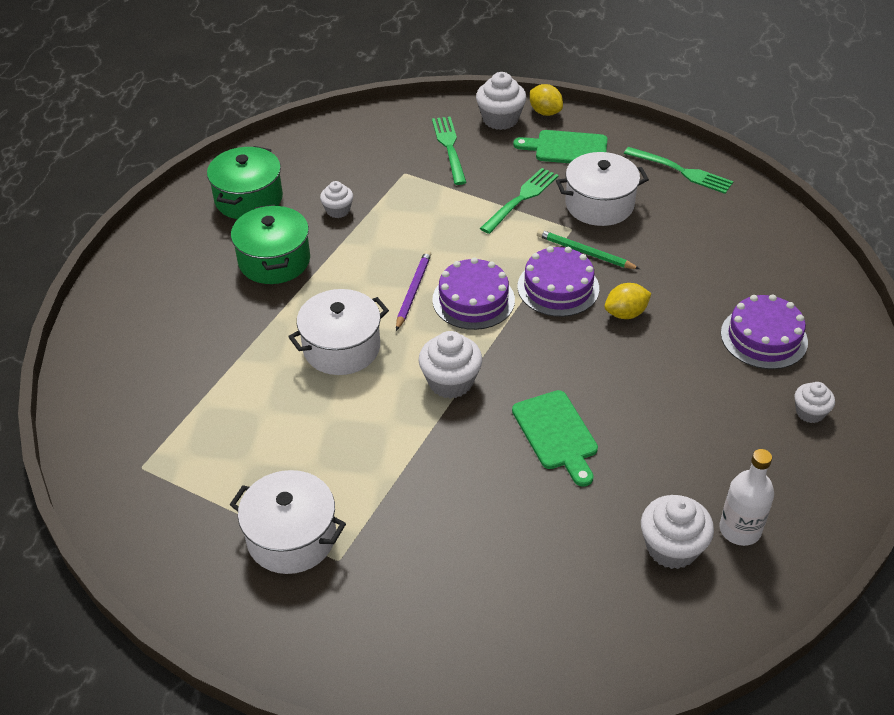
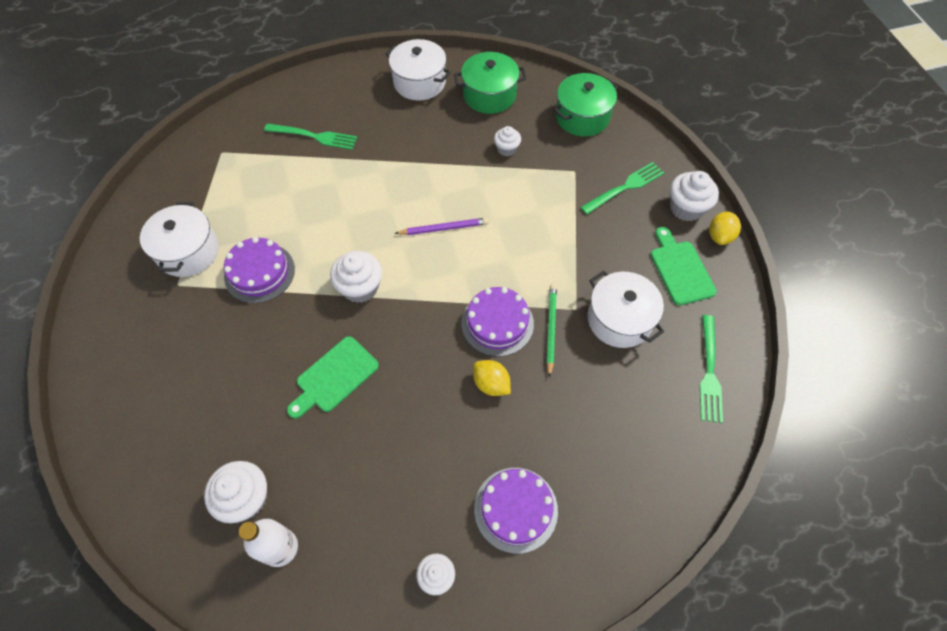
camera: 65 degrees right, 15 degrees up
green pot [231,204,310,284] -> green pot moved to [554,73,618,136]
white pot [288,289,389,375] -> white pot moved to [385,39,451,101]
purple cake [432,257,515,330] -> purple cake moved to [224,237,295,303]
green fork [480,168,559,234] -> green fork moved to [264,124,357,150]

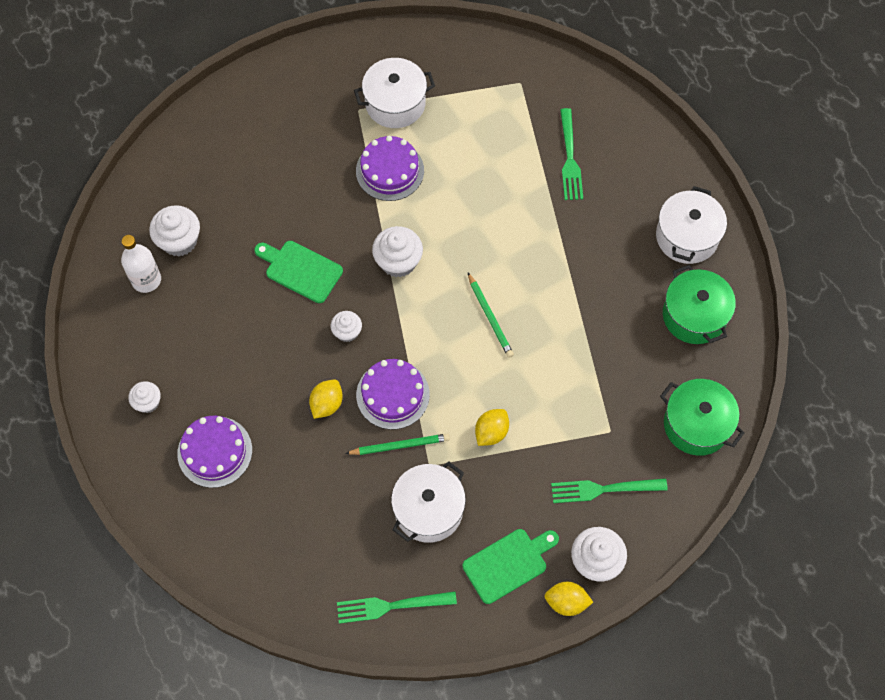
camera: 75 degrees right, 5 degrees up
purple pencil [394,218,489,235] -> green pencil [468,273,514,358]
white cupcake [494,126,521,156] -> white cupcake moved to [331,311,362,342]
green fork [580,162,664,215] -> green fork turned 135 degrees clockwise [551,478,668,503]
none -> yellow lemon [475,409,509,446]

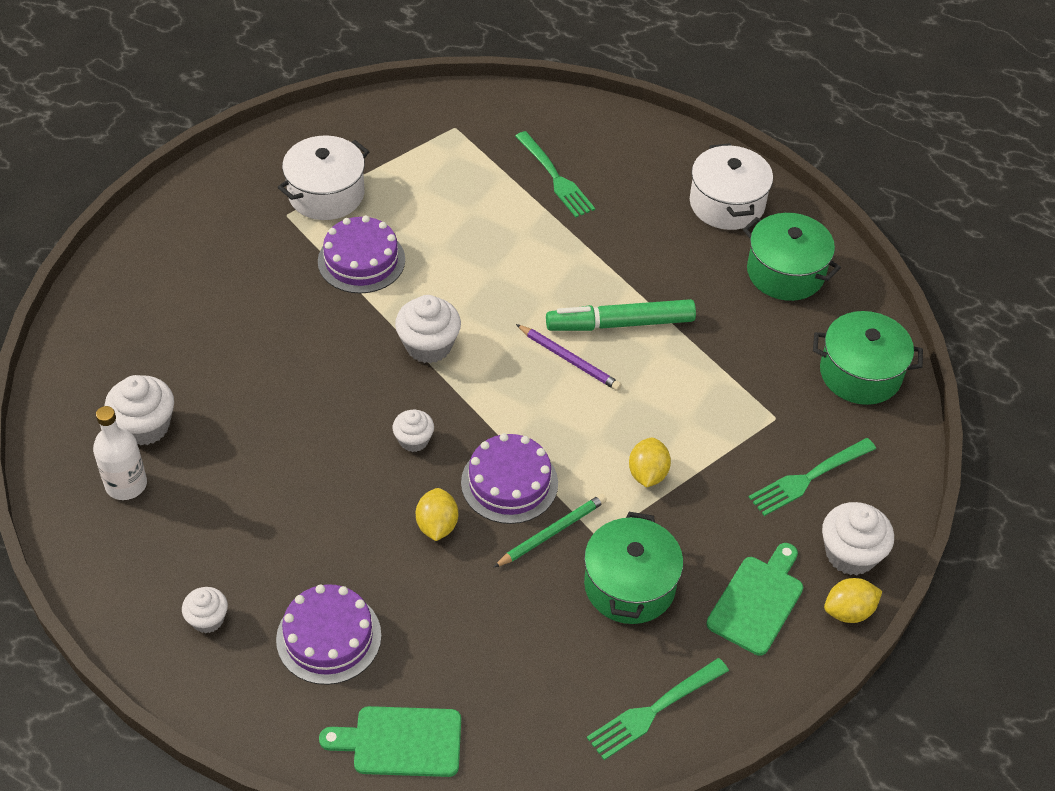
camera: 30 degrees left, 15 degrees down
green cutting board [254,241,343,303] -> green cutting board moved to [319,706,461,777]
white pot [391,461,466,543] -> green pot [584,512,683,624]
green pencil [468,273,514,358] -> purple pencil [516,324,622,391]
none -> green marker [546,299,696,331]

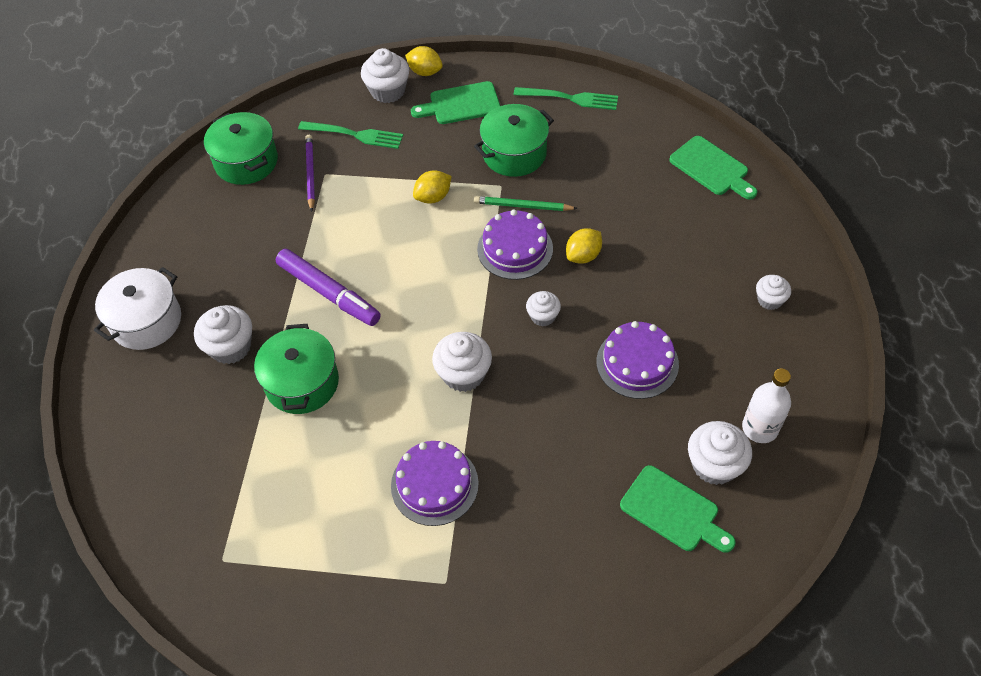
camera: 130 degrees left, 5 degrees up
purple cake [276,584,381,685] -> purple cake moved to [596,321,679,399]
white pot [278,135,370,220] -> none
green fork [515,131,595,217] -> none
purple pencil [516,324,622,391] -> purple pencil moved to [305,135,315,212]
green marker [546,299,696,331] -> purple marker [276,249,381,326]
green pot [743,213,841,301] -> green pot moved to [254,324,339,414]
none -> white cupcake [194,305,252,364]
none -> green cutting board [620,465,736,553]

